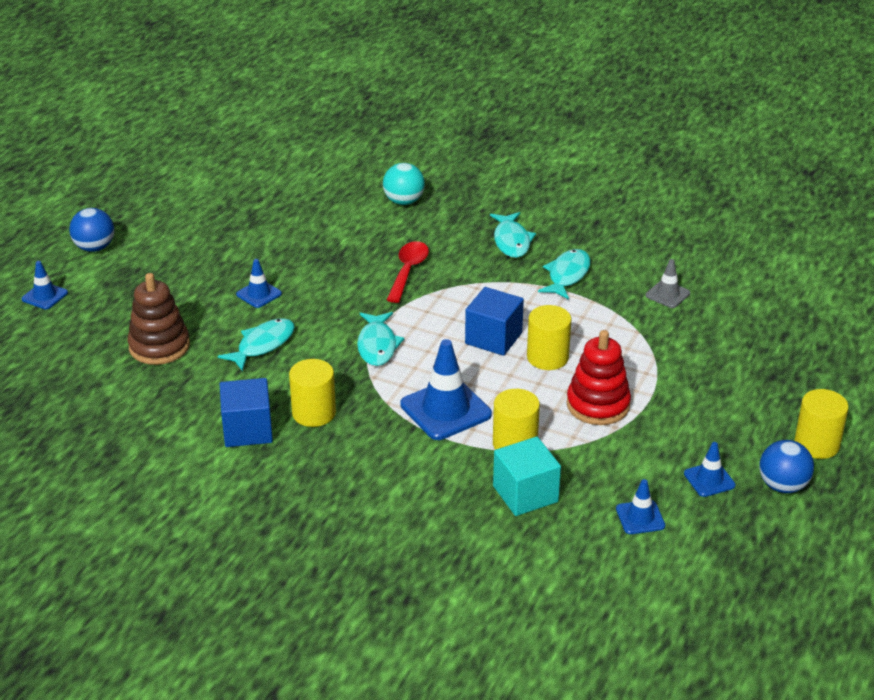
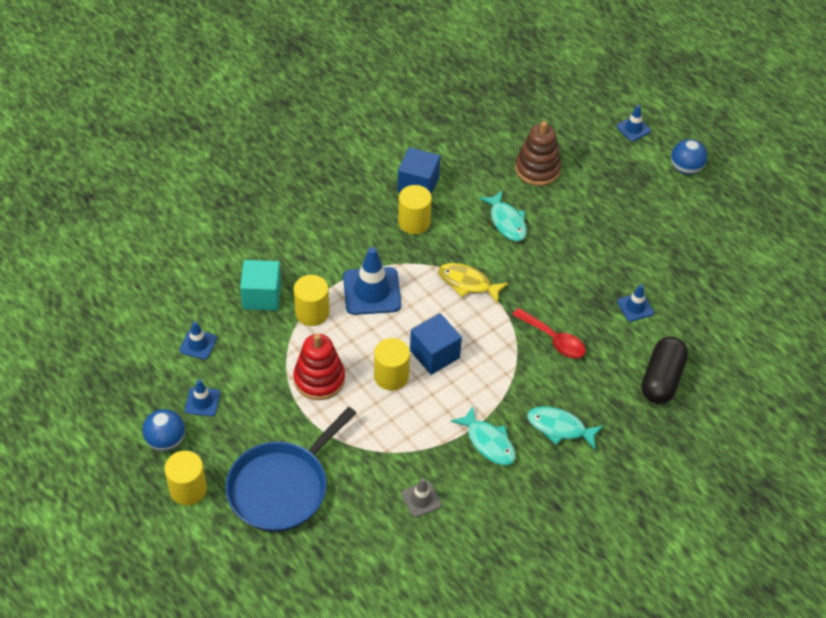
camera: 115 degrees right, 15 degrees up
blue traffic cone [236,259,282,308] -> blue traffic cone moved to [617,284,654,322]
turquoise fish [357,312,404,366] -> yellow fish [438,263,508,303]
turquoise ball [383,163,425,205] -> black capsule [641,337,688,404]
none -> blue pan [226,407,356,532]

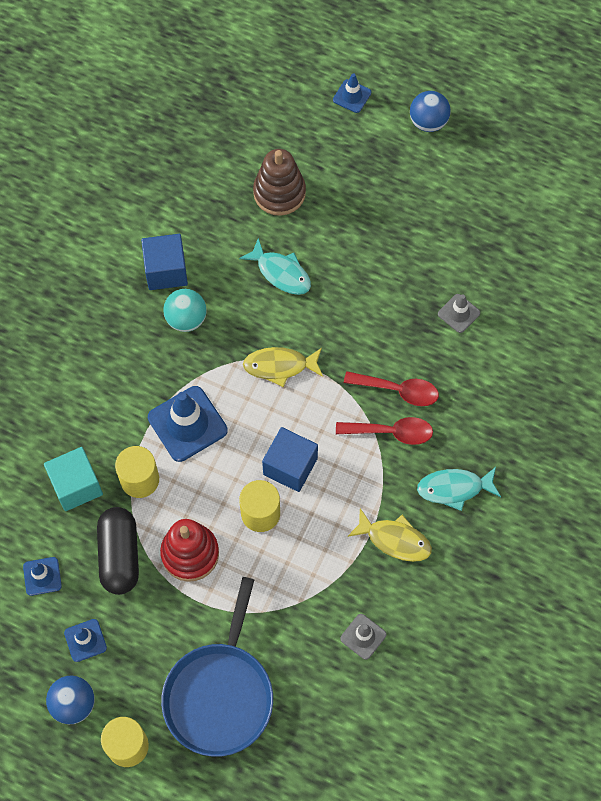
camera: 25 degrees left, 15 degrees up
yellow cylinder [398,185,432,234] -> turquoise ball [163,289,207,332]
turquoise fish [451,406,516,465] -> yellow fish [347,508,432,562]
blue traffic cone [617,284,654,322] -> grey traffic cone [438,294,480,333]
black capsule [641,337,688,404] -> black capsule moved to [97,507,139,595]
none -> red spoon [336,417,433,445]

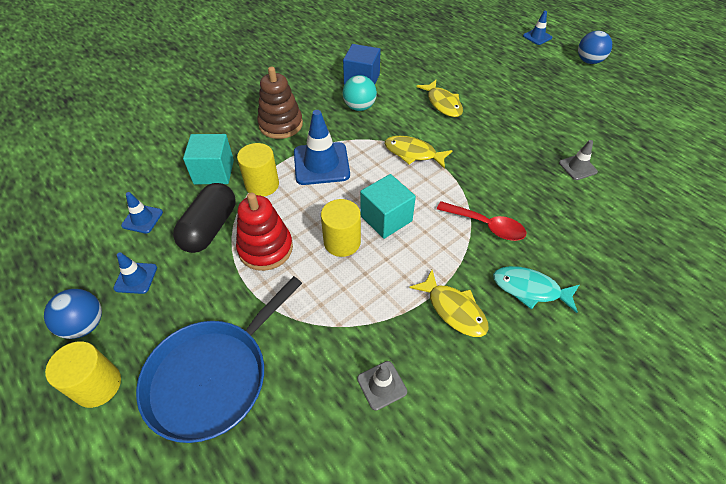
camera: 25 degrees right, 15 degrees down
turquoise fish [239,238,311,295] -> yellow fish [416,80,463,117]
brown stacking toy [253,149,306,216] -> brown stacking toy moved to [257,67,303,139]
blue cube [262,427,318,492] -> turquoise cube [360,174,416,239]
red spoon [344,371,439,406] -> none

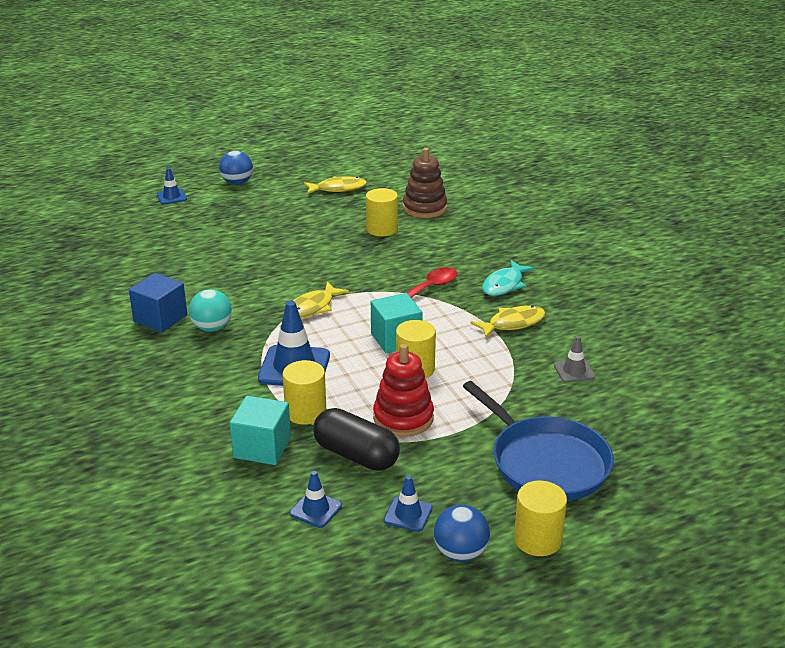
camera: 75 degrees left, 20 degrees down
brown stacking toy [257,67,303,139] -> brown stacking toy moved to [403,148,447,218]
yellow fish [416,80,463,117] -> yellow fish moved to [304,176,367,194]
grey traffic cone [559,140,598,180] -> yellow cylinder [366,188,398,236]

